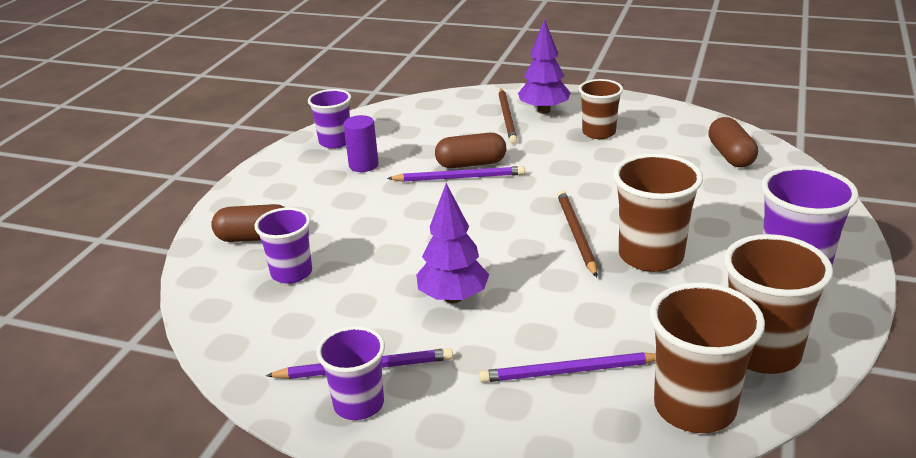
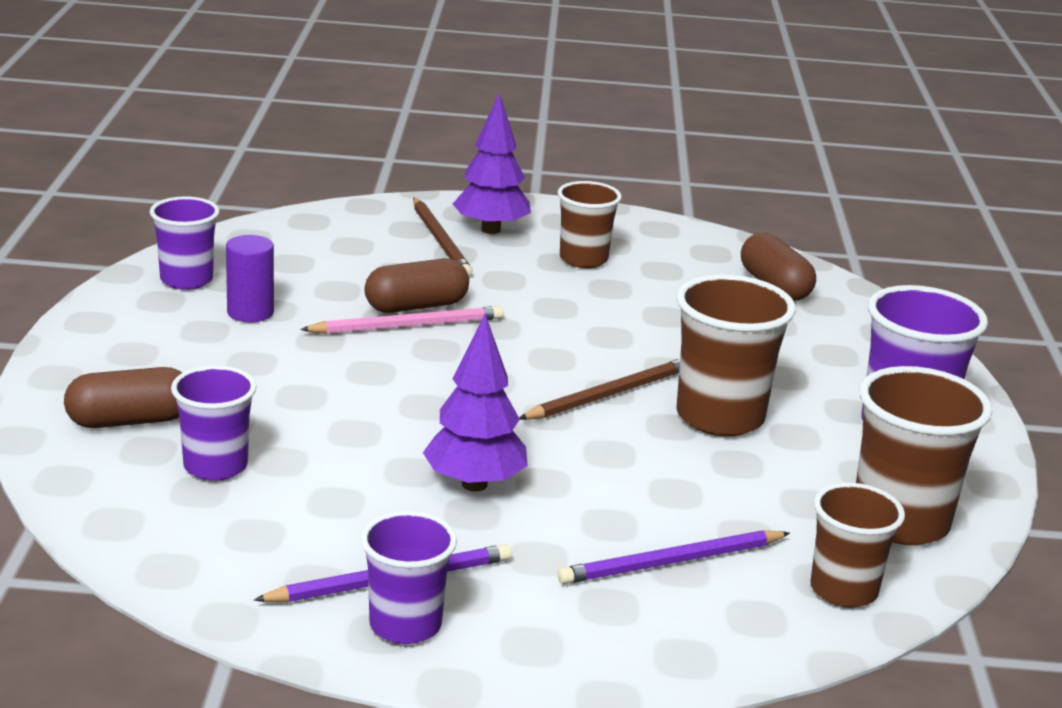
camera: 20 degrees left, 5 degrees down
purple pencil [387,166,525,182] -> pink pencil [300,306,503,334]
brown pencil [557,190,597,277] -> brown pencil turned 75 degrees clockwise [519,359,680,420]
brown cup [649,282,765,433] -> brown cup [810,483,905,608], size x0.65

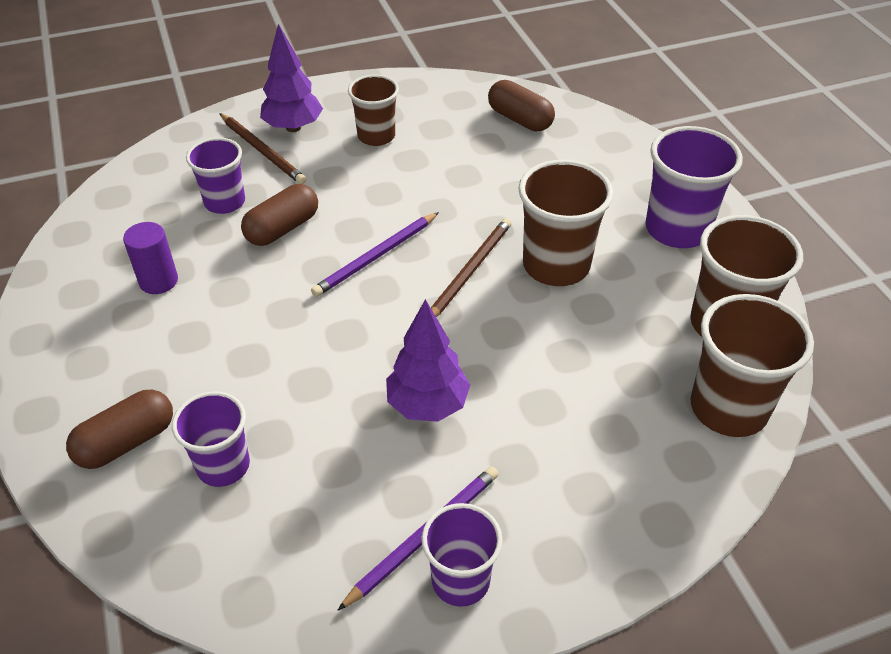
camera: 20 degrees left, 20 degrees up
purple cup [150,196,220,290] -> purple cup moved to [186,137,245,214]
pink pencil [300,306,503,334] -> none
purple pencil [558,530,790,584] -> purple pencil moved to [311,212,439,297]
brown cup [810,483,905,608] -> brown cup [691,294,814,437], size x1.54

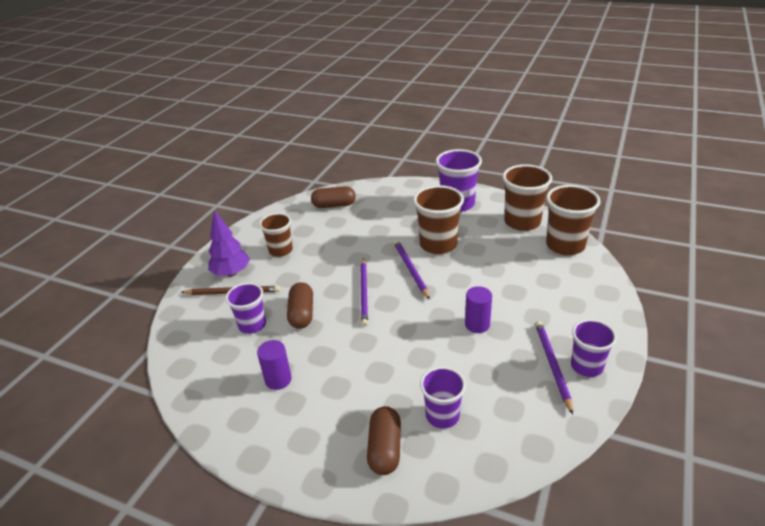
camera: 45 degrees left, 10 degrees down
purple tree [386,299,470,422] -> purple cylinder [465,286,492,333]
brown pencil [431,218,512,317] -> purple pencil [394,240,430,300]

